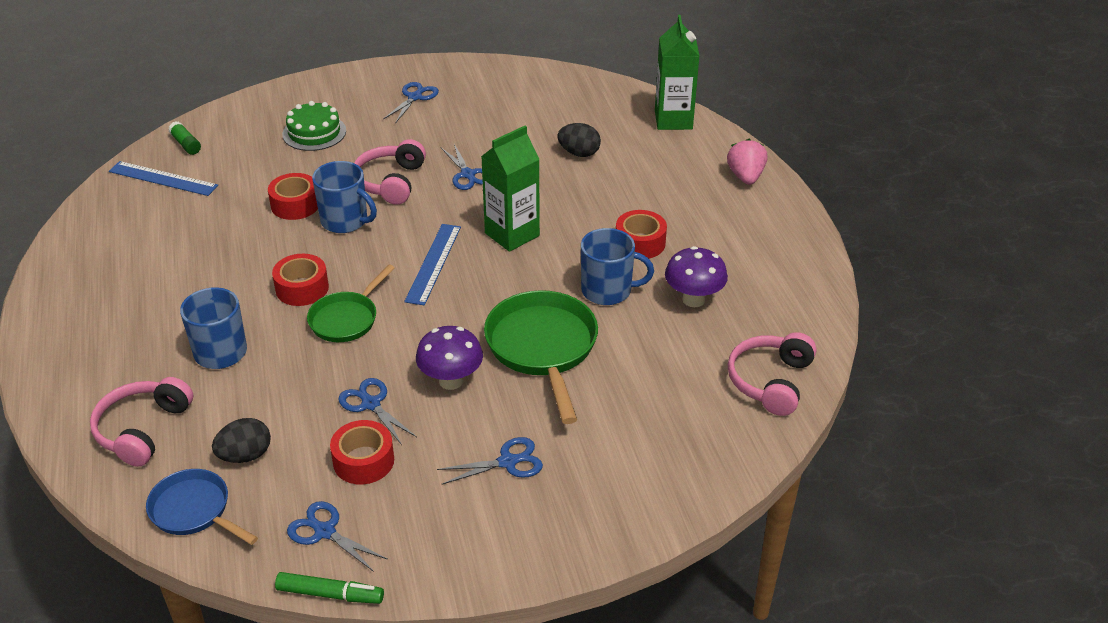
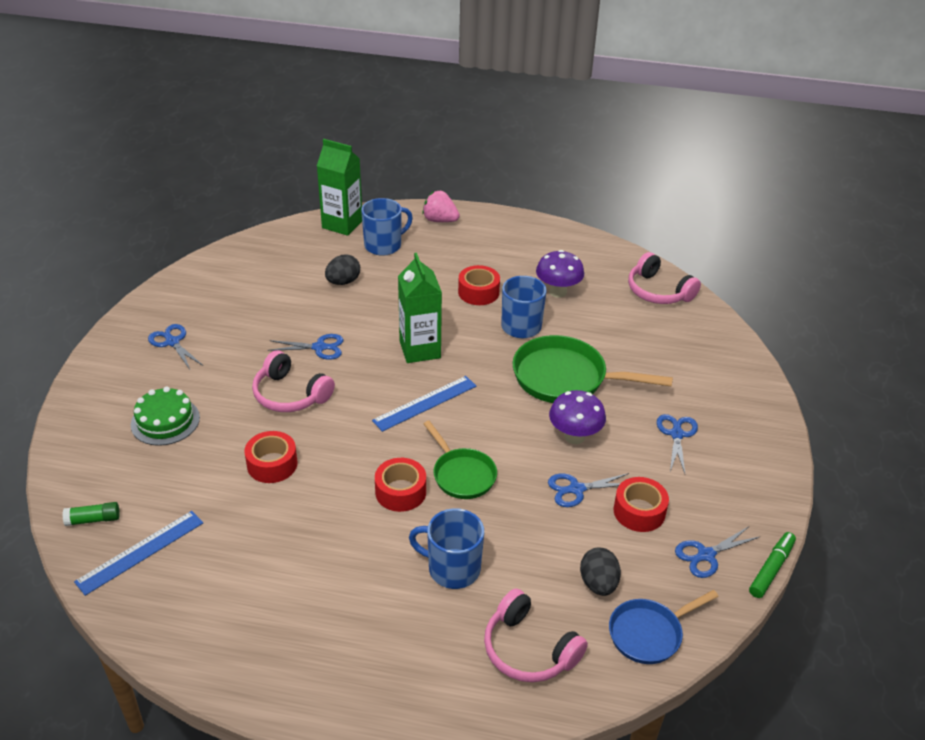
camera: 65 degrees left, 0 degrees up
blue mug [312,161,377,233] -> blue mug moved to [361,198,413,256]
blue ruler [404,224,461,306] -> blue ruler turned 75 degrees counterclockwise [372,376,476,432]

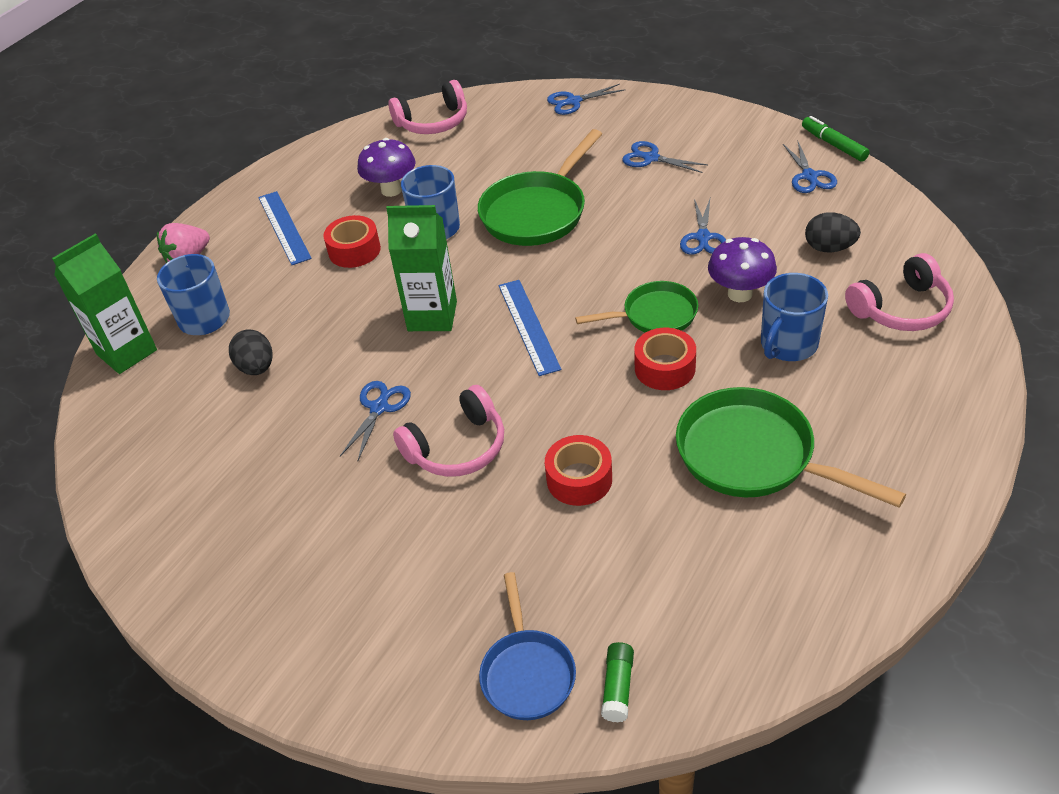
camera: 65 degrees left, 5 degrees up
blue ruler [74,511,203,596] -> blue ruler moved to [258,191,312,265]
green cake [131,386,200,446] -> none
blue scissors [148,324,202,369] -> blue scissors moved to [547,84,625,115]
purple mushroom [549,390,606,444] -> purple mushroom moved to [708,237,777,302]
blue pan [609,590,719,664] -> blue pan moved to [479,572,576,720]
red tape [614,477,669,532] -> none
none -> green pan [676,387,906,507]

